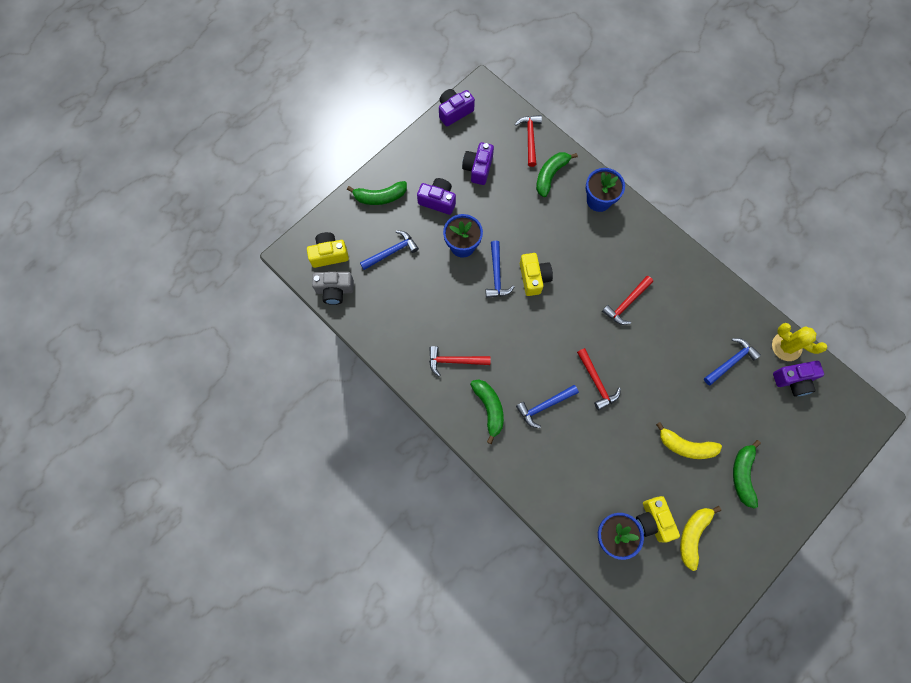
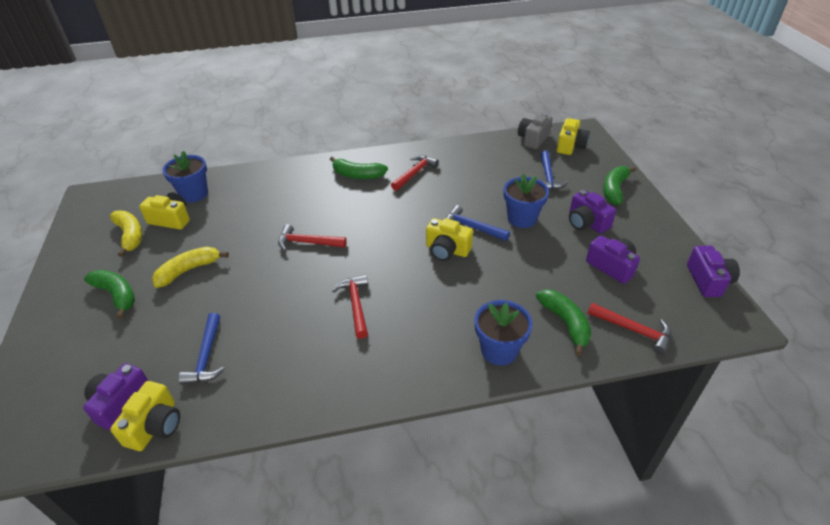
camera: 125 degrees right, 30 degrees down
purple camera [417,178,456,215] -> purple camera turned 90 degrees clockwise [569,190,616,234]
blue hammer [516,385,579,428] -> none
yellow cactus [772,323,827,361] -> yellow camera [110,381,180,451]

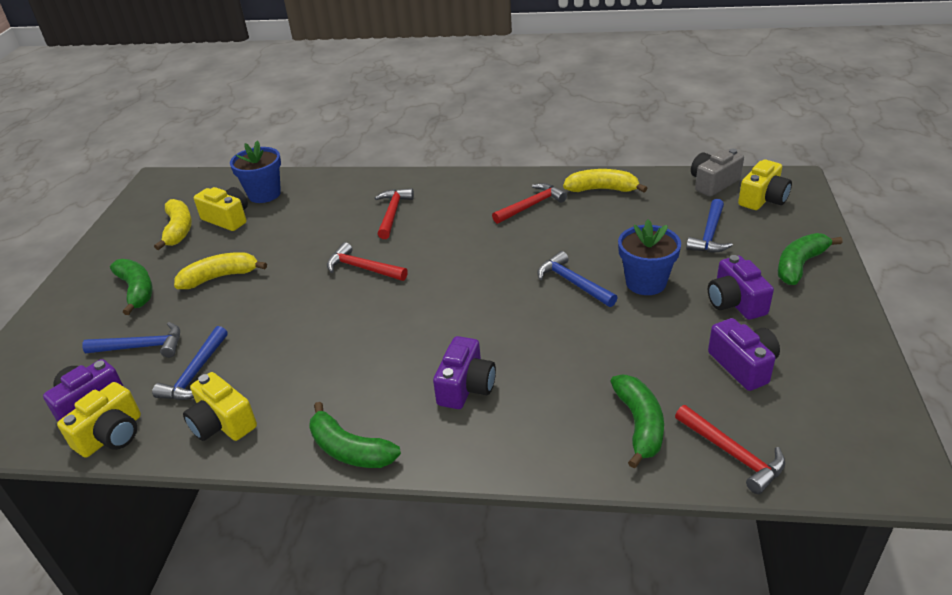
camera: 20 degrees right, 5 degrees down
green banana [330,157,388,179] -> green banana moved to [309,402,401,468]
red hammer [332,274,368,339] -> red hammer moved to [375,188,414,239]
yellow camera [426,218,473,261] -> yellow camera moved to [183,372,257,441]
blue flower pot [475,300,533,366] -> none
purple camera [687,246,740,297] -> purple camera moved to [433,336,496,409]
none -> blue hammer [82,322,180,358]
none -> yellow banana [563,169,647,192]

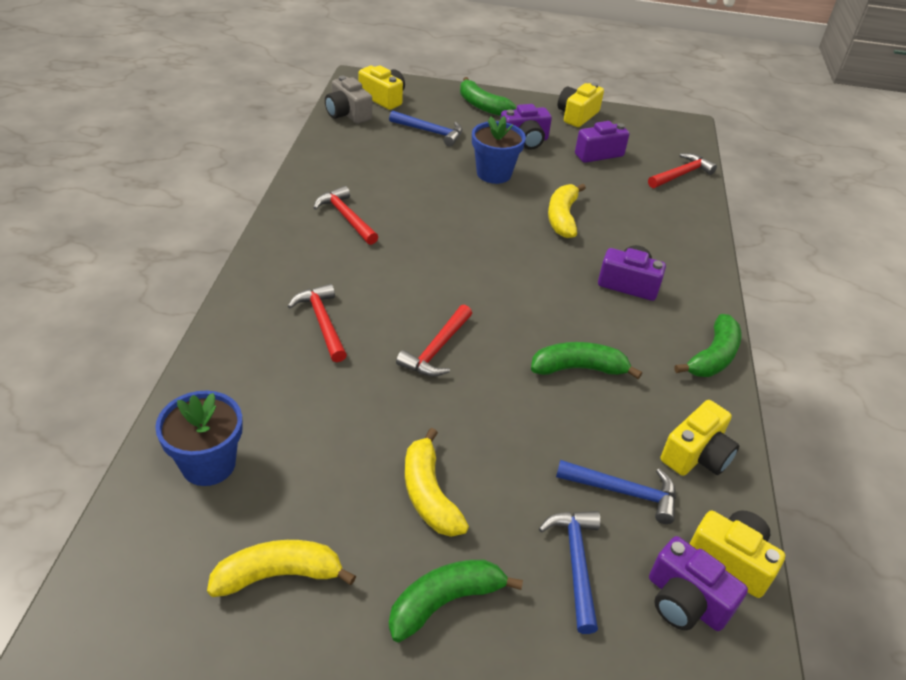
camera: 95 degrees left, 5 degrees up
yellow camera [194,187,248,231] -> yellow camera moved to [557,83,604,127]
red hammer [375,188,414,239] -> red hammer turned 60 degrees clockwise [288,284,347,362]
blue hammer [537,251,617,307] -> none
yellow banana [563,169,647,192] -> yellow banana moved to [548,184,586,238]
green banana [610,375,664,468] -> green banana moved to [531,342,642,379]

